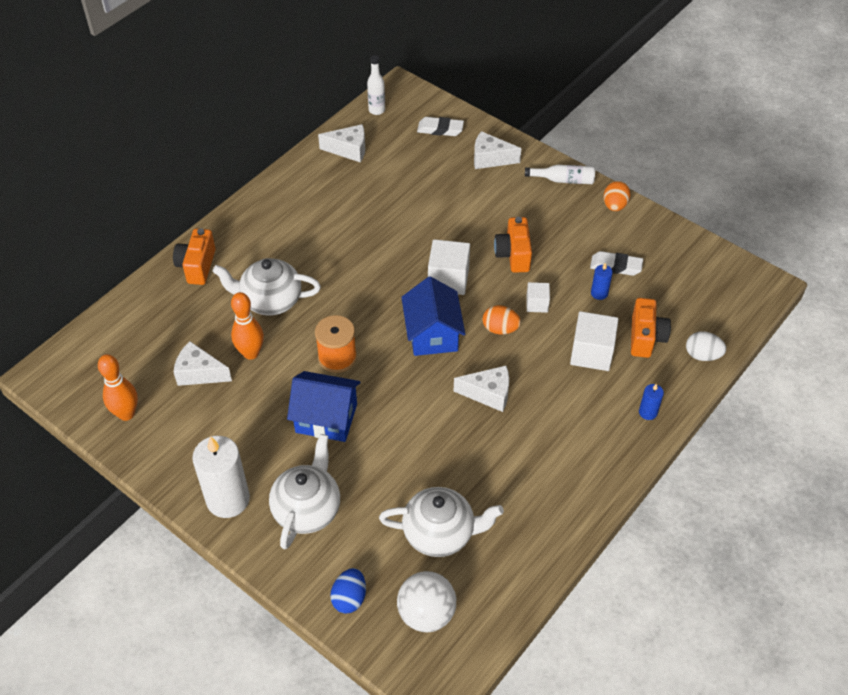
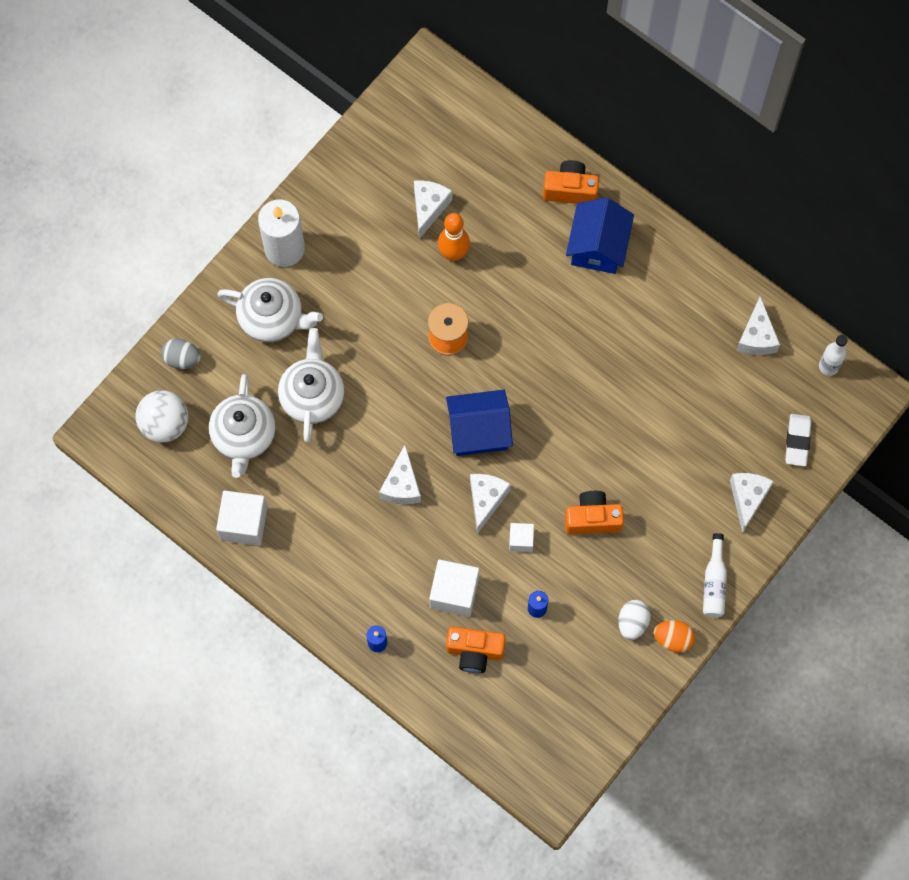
camera: 90 degrees right, 20 degrees up
orange bowling pin [98,354,138,421] -> none
white teapot [212,258,321,316] -> white teapot moved to [278,328,344,442]
blue house [287,371,361,442] -> blue house moved to [566,198,634,274]
blue egg [330,568,366,613] -> grey egg [161,338,201,369]
white cube [428,239,470,295] -> white cube moved to [216,491,267,546]
orange egg [483,305,521,334] -> white cheese [470,474,511,534]
white eraser [590,251,643,276] -> none
white egg [686,331,726,361] -> white egg moved to [618,600,651,640]

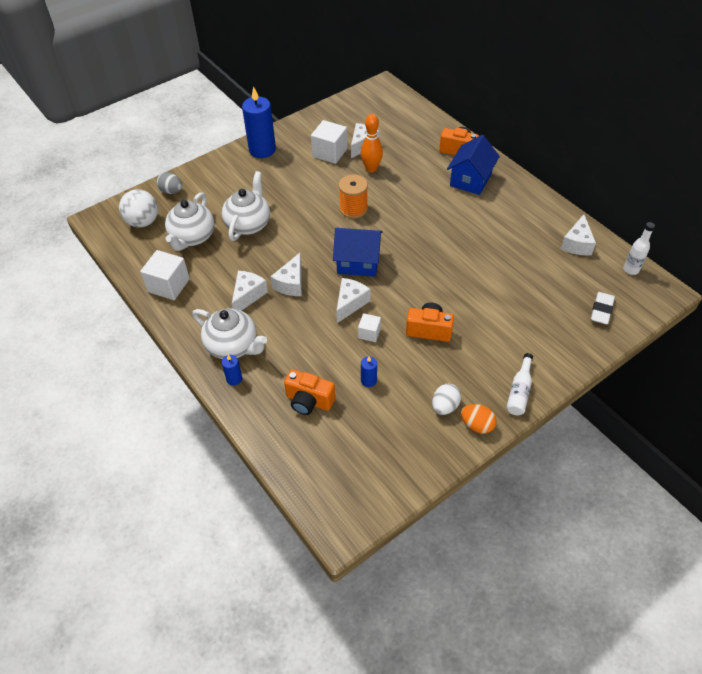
camera: 15 degrees right, 20 degrees down
white teapot [217,278,323,342] -> white teapot moved to [192,308,267,359]
white candle [258,199,305,267] -> blue candle [242,86,276,158]
white cube [429,559,479,617] -> white cube moved to [311,120,348,164]
white cheese [730,473,774,533] -> white cheese moved to [232,271,268,311]

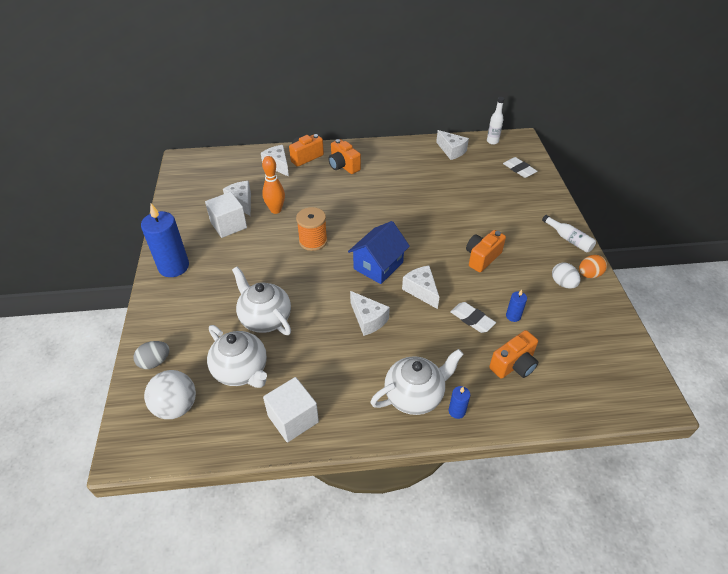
camera: 60 degrees left, 5 degrees down
white cheese [232,271,268,311] -> white cheese moved to [261,145,289,177]
white cube [358,313,381,342] -> none
blue house [447,135,500,195] -> orange camera [328,139,361,174]
none -> white eraser [450,302,496,333]

